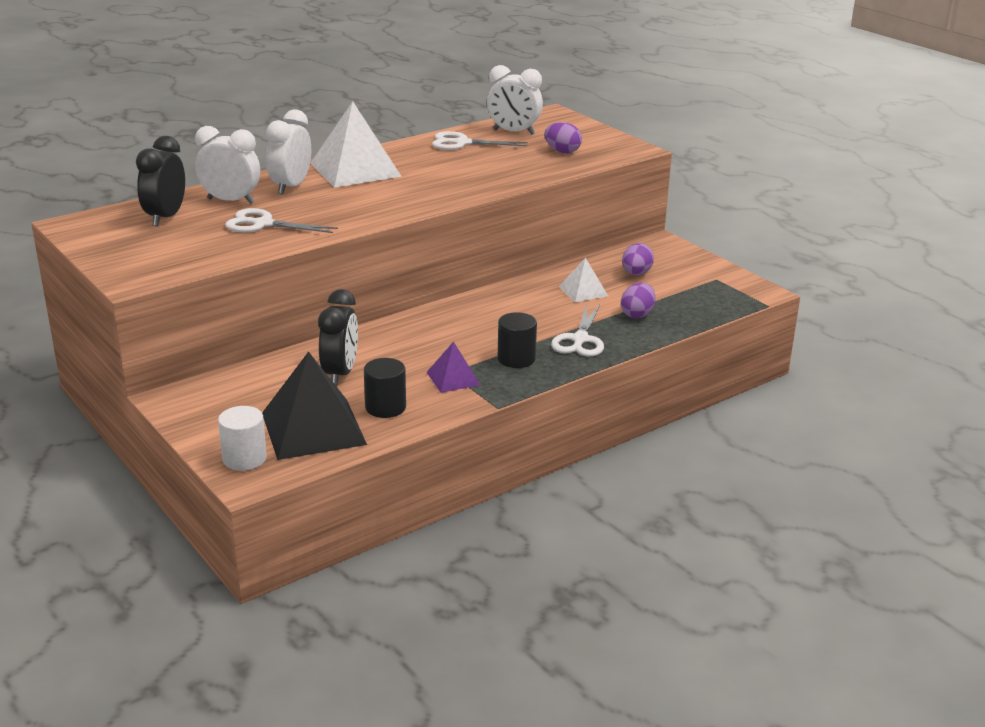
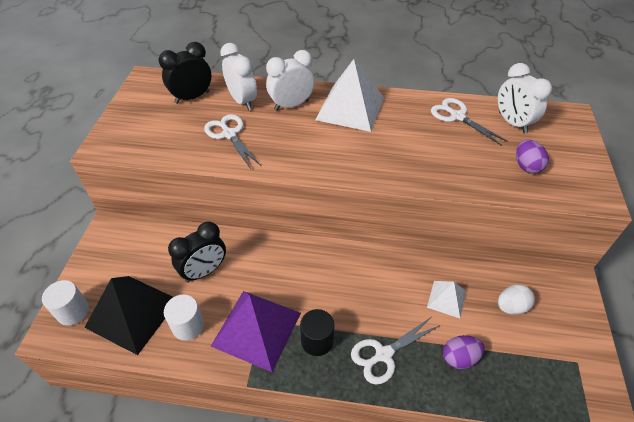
camera: 45 degrees right, 20 degrees up
black cylinder [364,358,406,418] -> white cylinder [164,294,204,341]
purple pyramid [427,341,480,393] -> purple pyramid [211,291,301,372], size x1.94
purple egg [622,243,654,275] -> white egg [498,284,535,315]

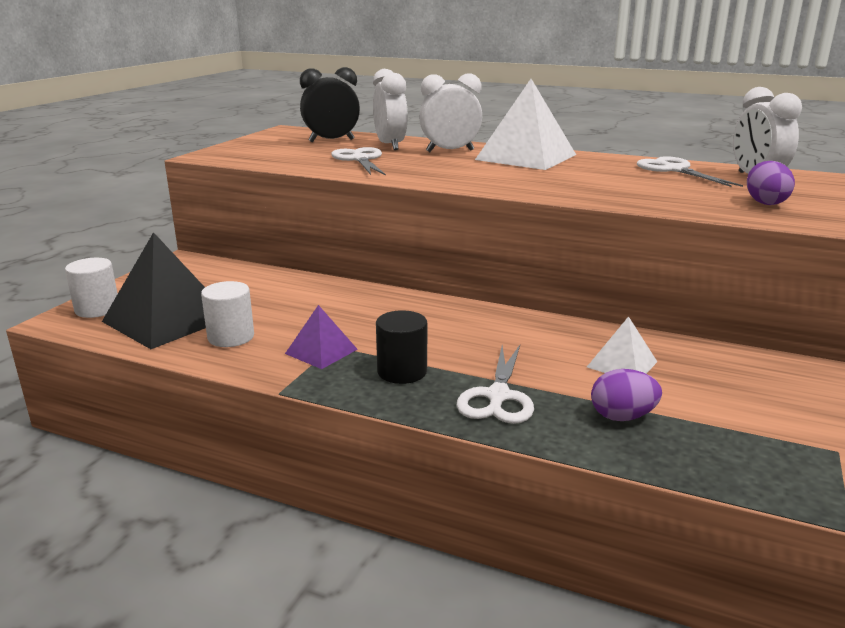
camera: 15 degrees right, 25 degrees down
black clock [168,221,226,283] -> none
purple pyramid [211,291,301,372] -> purple pyramid [285,305,358,369], size x0.51
white scissors [351,317,440,385] -> white scissors turned 60 degrees counterclockwise [456,345,534,424]
white egg [498,284,535,315] -> none

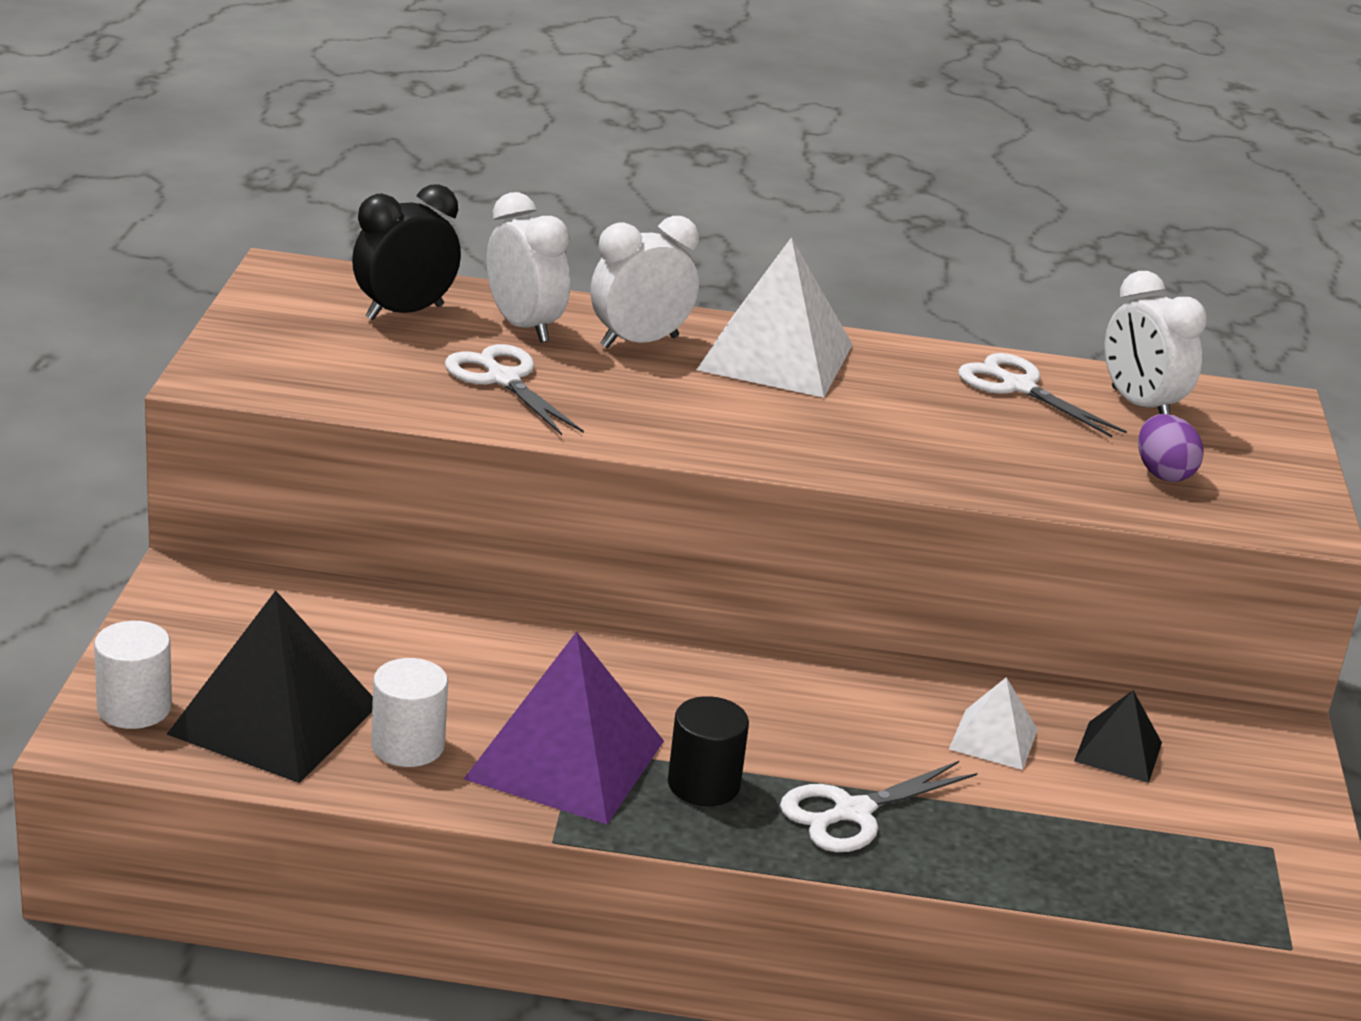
camera: 20 degrees left, 5 degrees up
purple pyramid [285,305,358,369] -> purple pyramid [464,632,664,824], size x1.94
white scissors [456,345,534,424] -> white scissors turned 60 degrees clockwise [780,761,977,852]
purple egg [591,369,662,421] -> none
none -> black pyramid [1074,690,1162,783]

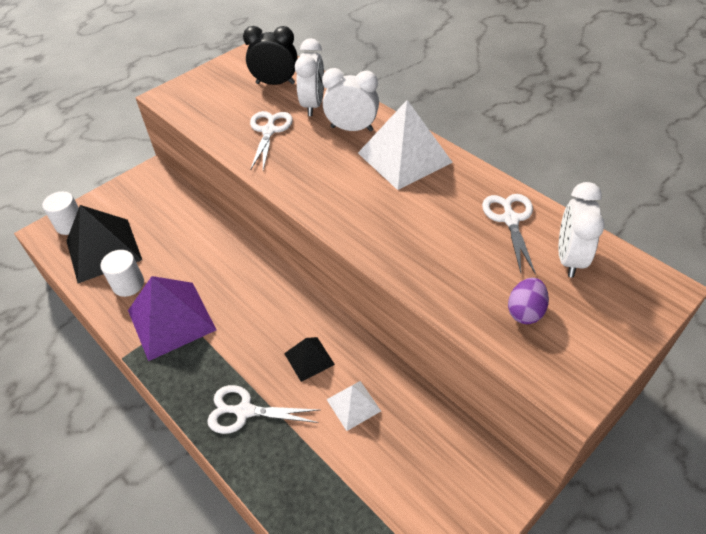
camera: 45 degrees right, 20 degrees up
black cylinder [668,696,749,806] -> none
black pyramid [1074,690,1162,783] -> black pyramid moved to [284,337,335,382]

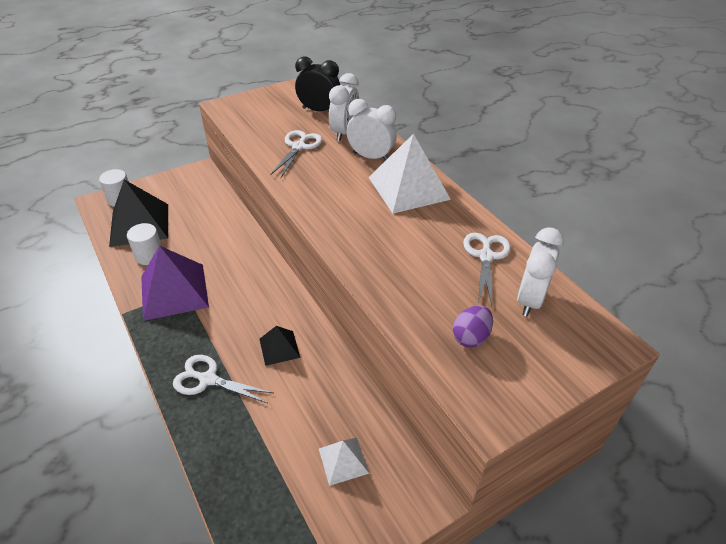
camera: 10 degrees right, 5 degrees down
white pyramid [326,381,381,431] -> white pyramid moved to [319,438,369,486]

